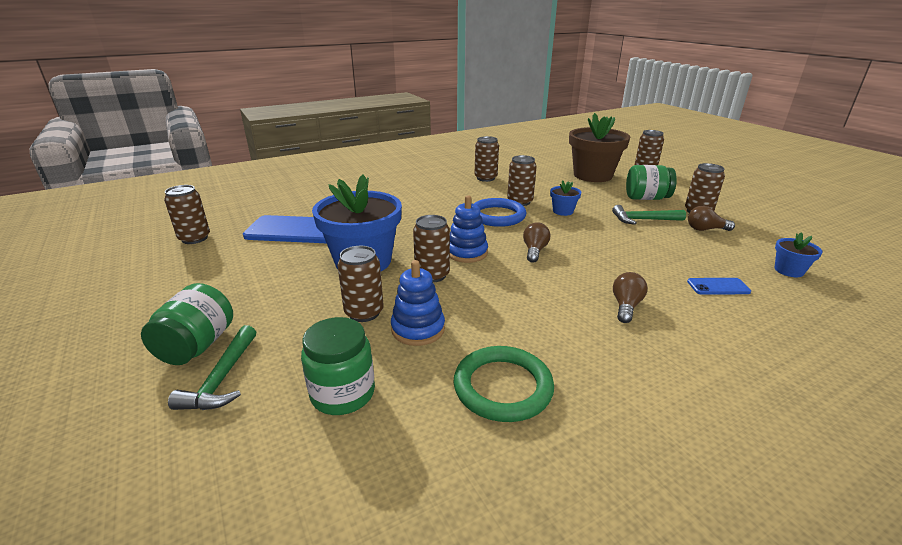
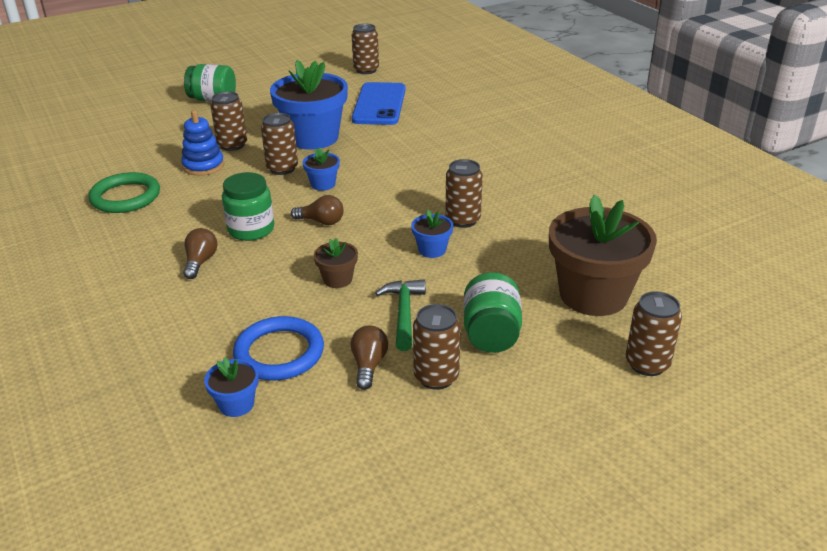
camera: 90 degrees right, 5 degrees up
green hammer [168,325,256,410] -> none
green jar [301,317,375,415] -> green jar moved to [222,172,274,241]
blue stacking toy [450,195,488,263] -> blue flower pot [303,148,340,191]
blue ring [474,198,526,227] -> blue ring moved to [233,316,324,381]
brown can [475,136,499,182] -> none
brown light bulb [613,272,647,323] -> brown light bulb turned 105 degrees counterclockwise [183,228,217,279]
blue phone [687,278,751,295] -> none
none -> brown flower pot [314,238,358,288]

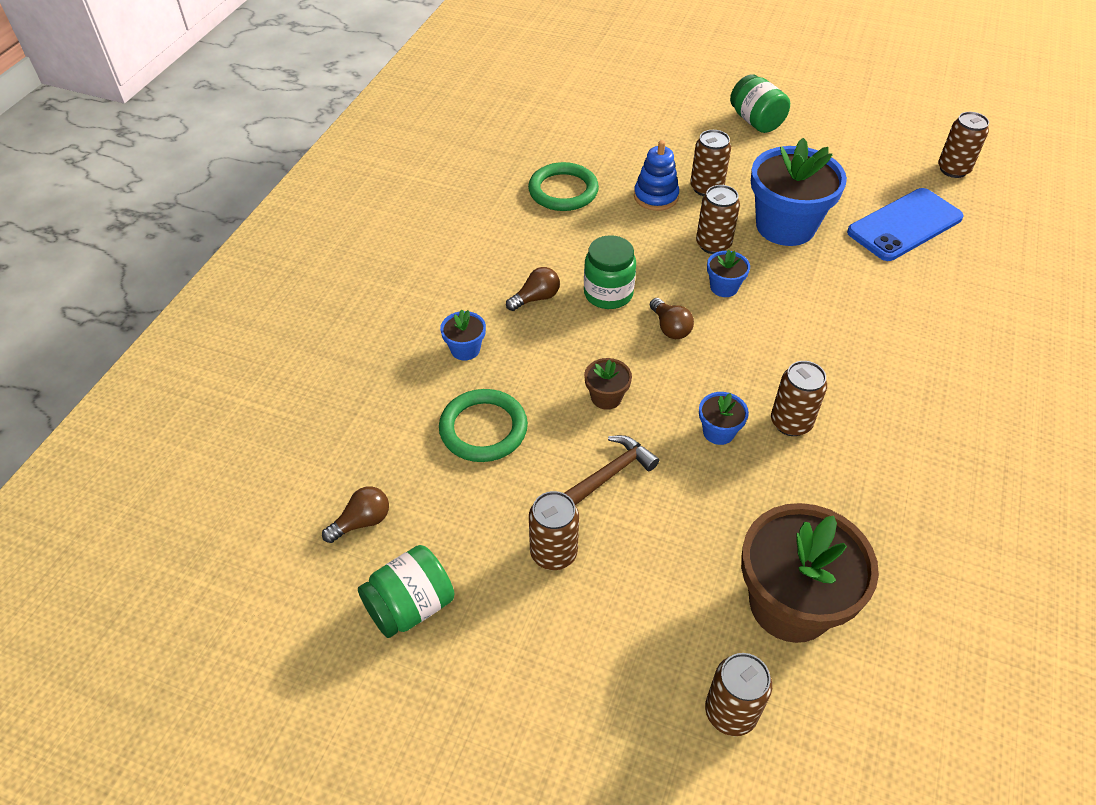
camera: 50 degrees right, 15 degrees up
blue flower pot [204,357,259,417] -> blue flower pot moved to [440,310,486,360]
blue ring [233,316,324,381] -> green ring [439,389,528,462]
brown light bulb [350,325,388,390] -> brown light bulb moved to [322,486,389,543]
green hammer [375,279,426,351] -> brown hammer [564,435,659,505]
green jar [464,272,522,353] -> green jar moved to [358,545,455,638]

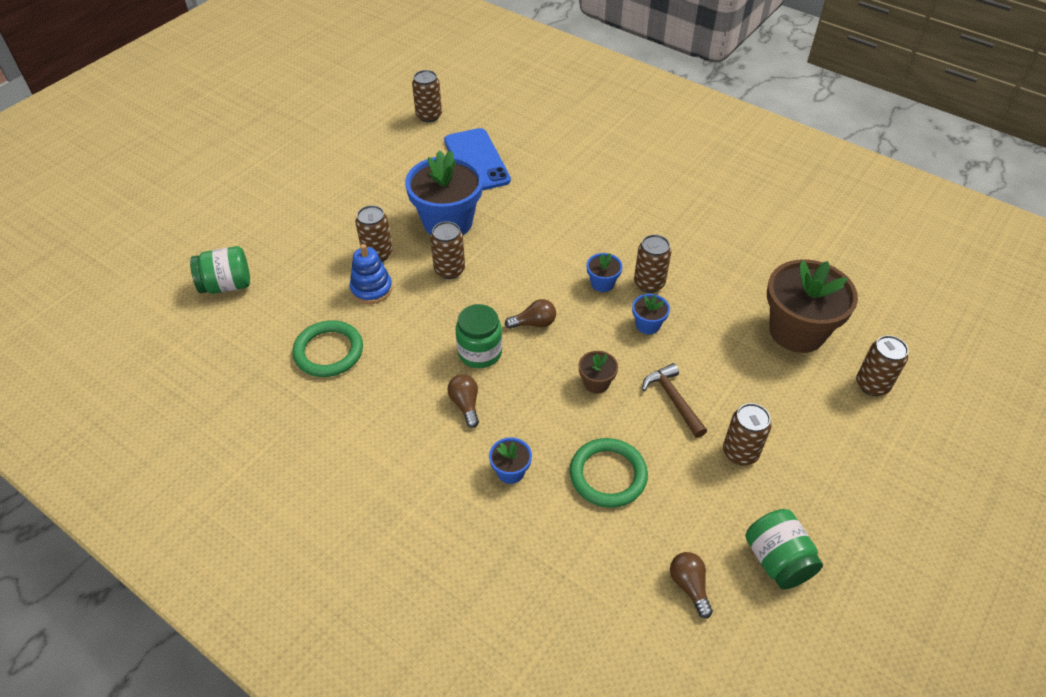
camera: 75 degrees left, 0 degrees up
blue flower pot [707,250,750,297] -> blue flower pot moved to [587,253,623,292]
green jar [730,74,790,133] -> green jar moved to [190,246,250,294]

